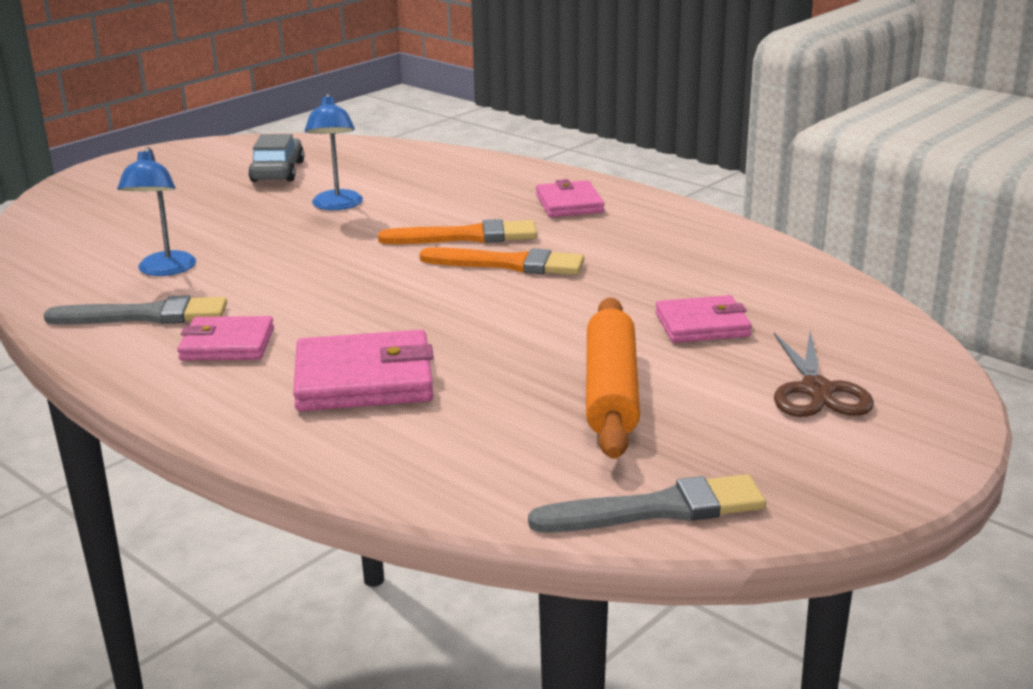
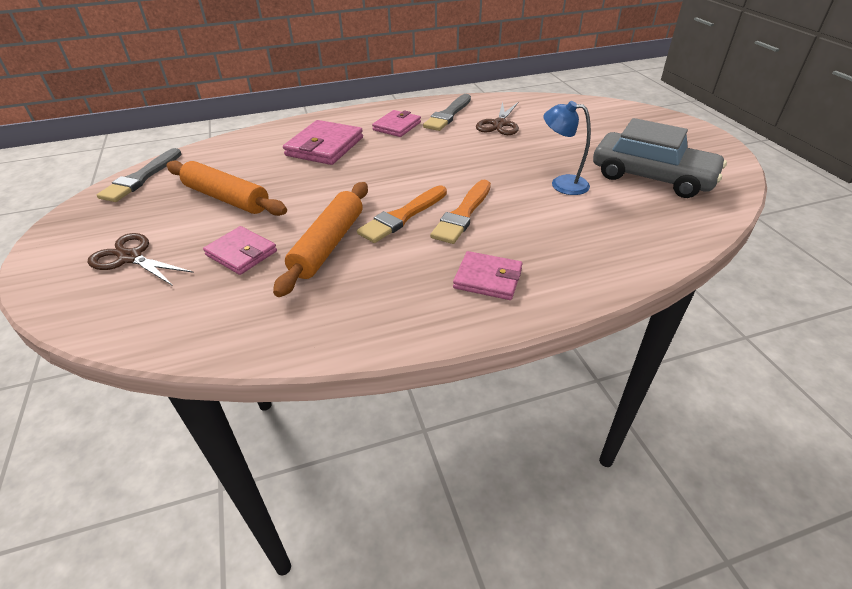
camera: 120 degrees right, 15 degrees up
blue lamp [117,147,196,276] -> brown scissors [476,101,519,135]
grey car [248,134,304,182] -> grey car [593,118,727,198], size x1.70
pink wallet [655,295,752,343] -> pink wallet turned 75 degrees counterclockwise [203,226,277,275]
none -> orange rolling pin [273,182,368,297]

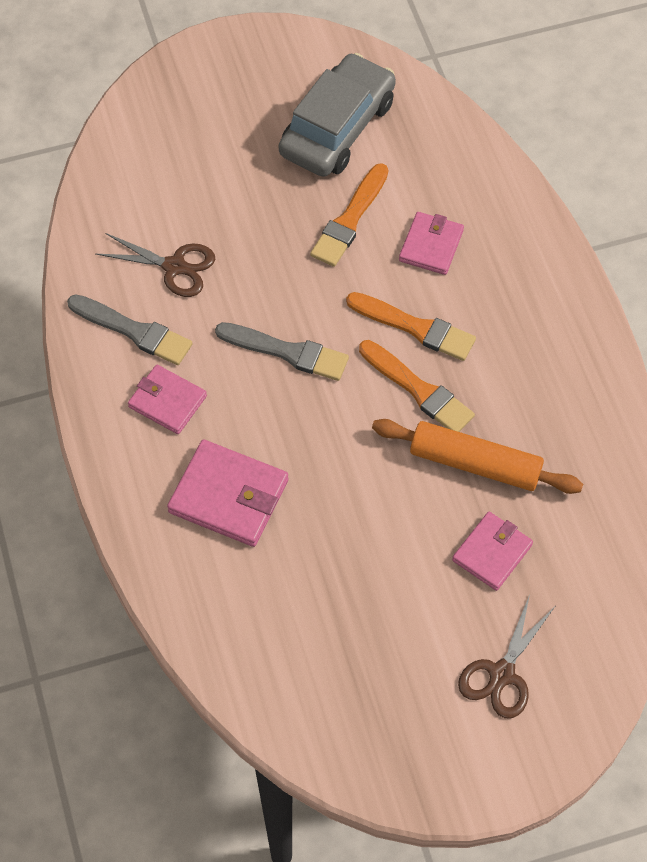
camera: 90 degrees left, 20 degrees up
grey brush [97,148,182,202] -> grey brush moved to [215,322,349,381]
orange rolling pin [166,161,287,216] -> none
pink wallet [453,251,523,300] -> pink wallet moved to [399,212,464,275]
blue lamp [544,101,591,195] -> orange brush [310,163,389,267]

